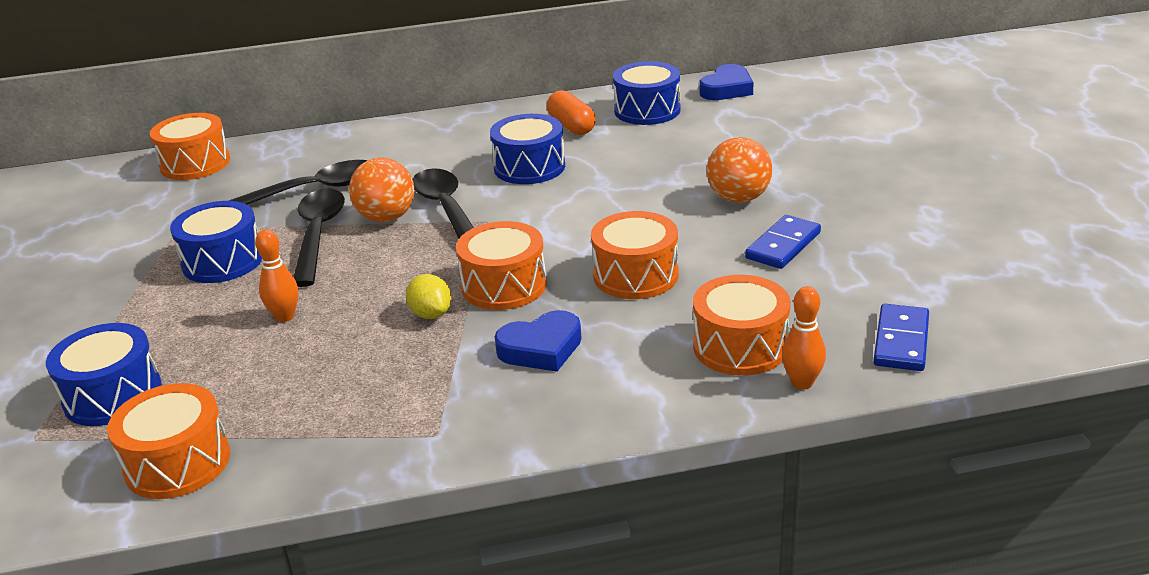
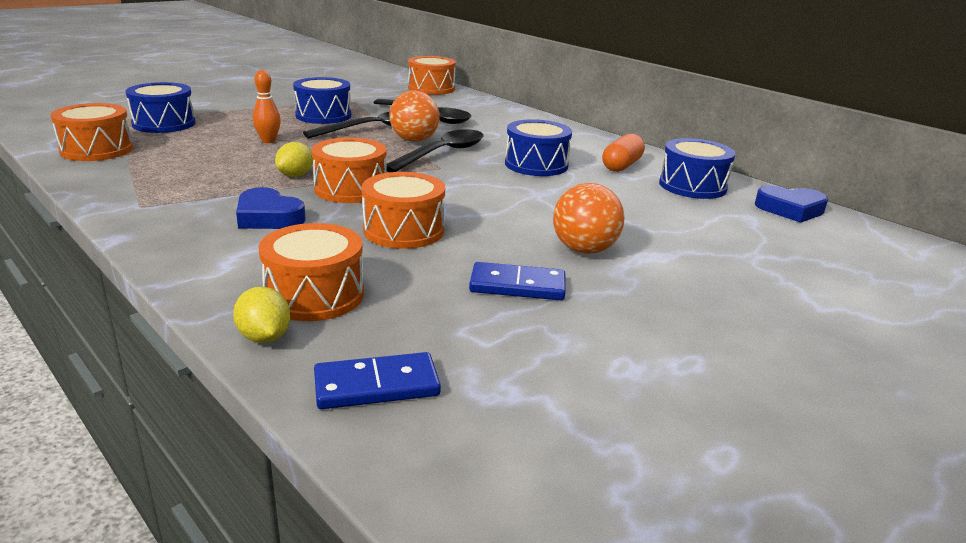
camera: 55 degrees right, 5 degrees down
orange bowling pin [782,286,826,390] -> yellow lemon [233,287,291,343]

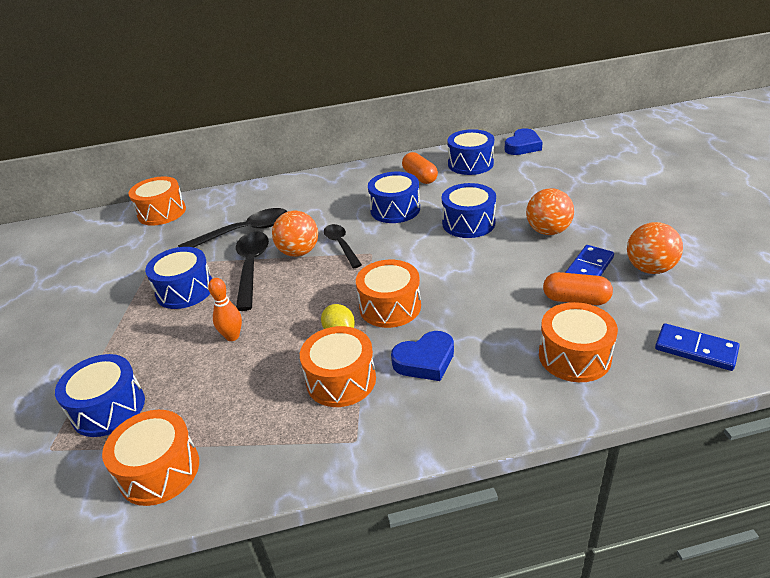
camera: 55 degrees left, 10 degrees up
yellow lemon [233,287,291,343] -> none
blue domino [314,352,441,409] -> blue domino turned 75 degrees counterclockwise [655,323,740,371]
orange drum [362,172,445,249] -> orange drum moved to [300,326,376,407]
black spoon [386,129,484,172] -> black spoon [324,224,362,268], size x0.66
none -> blue drum [442,183,496,238]
none -> orange capsule [543,272,613,305]
none -> orange ball [627,222,683,274]

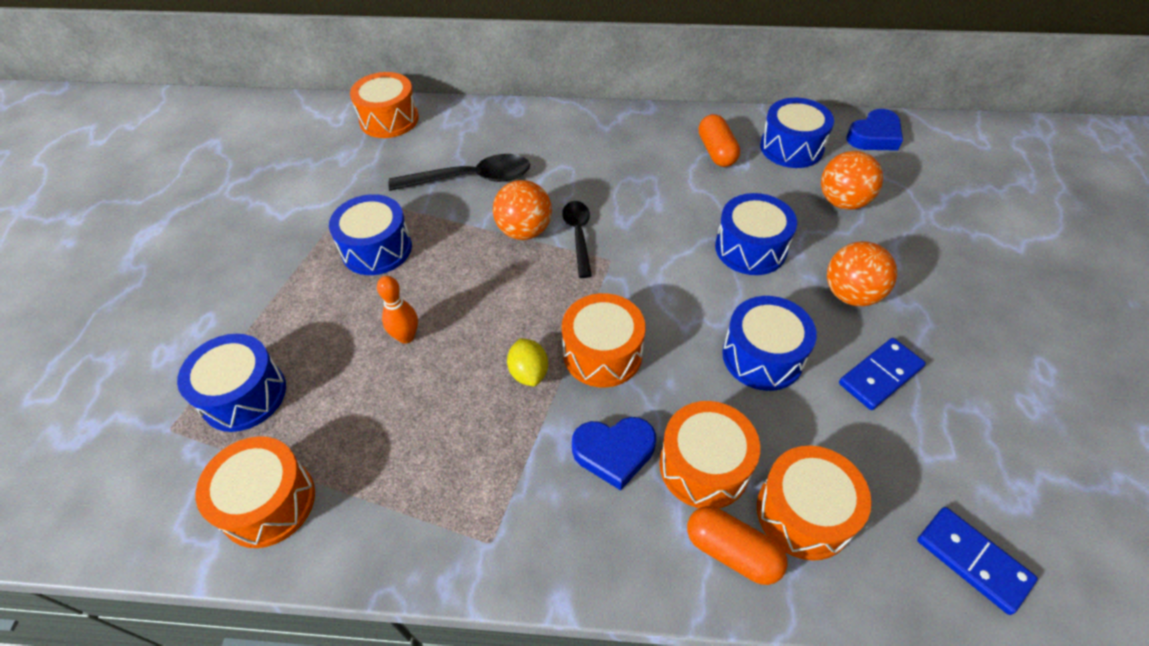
camera: 15 degrees right, 15 degrees up
black spoon [236,231,269,311] -> none
orange drum [300,326,376,407] -> orange drum moved to [659,401,760,508]
blue drum [368,172,420,223] -> blue drum moved to [722,296,817,391]
orange capsule [543,272,613,305] -> orange capsule moved to [687,506,787,585]
orange ball [627,222,683,274] -> orange ball moved to [821,151,883,210]

